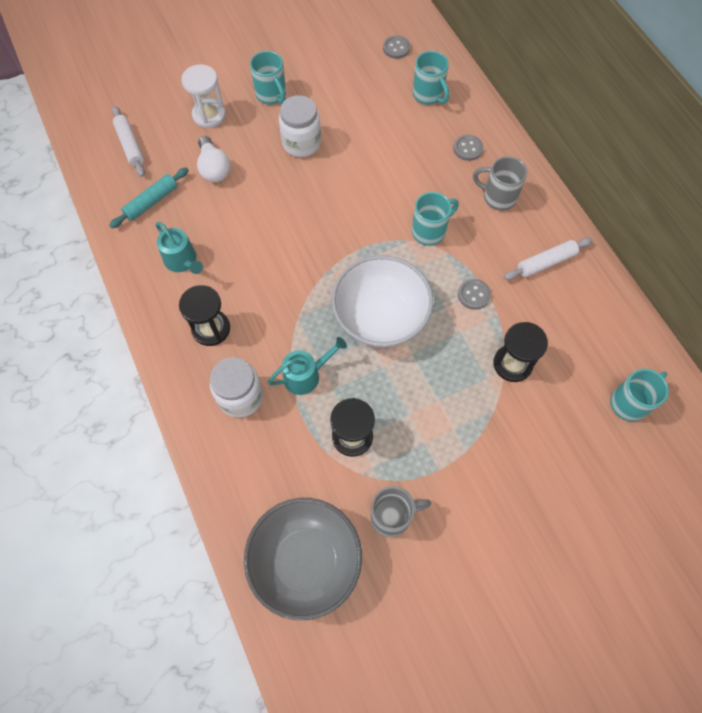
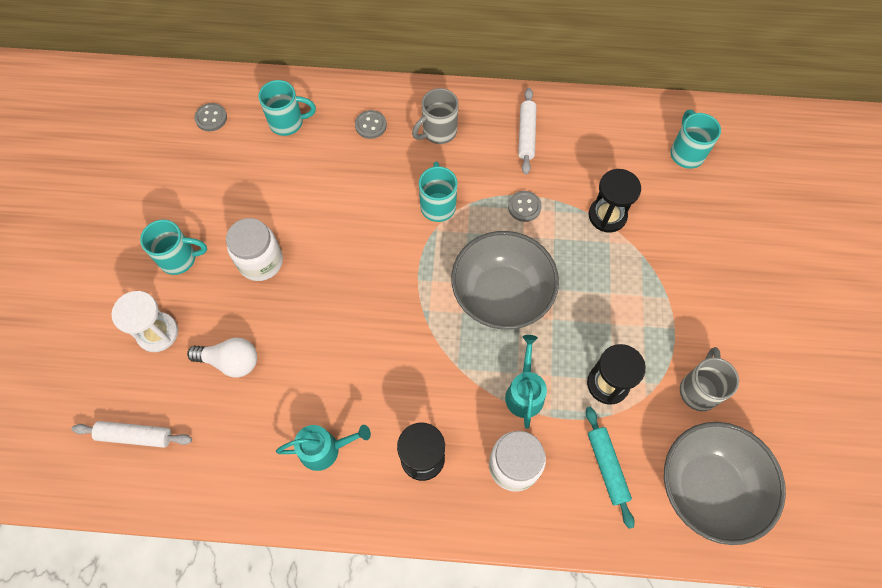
camera: 60 degrees left, 0 degrees up
turquoise rolling pin [109,168,189,228] -> turquoise rolling pin moved to [586,407,635,529]
white bowl [332,255,433,347] -> grey bowl [451,231,559,330]

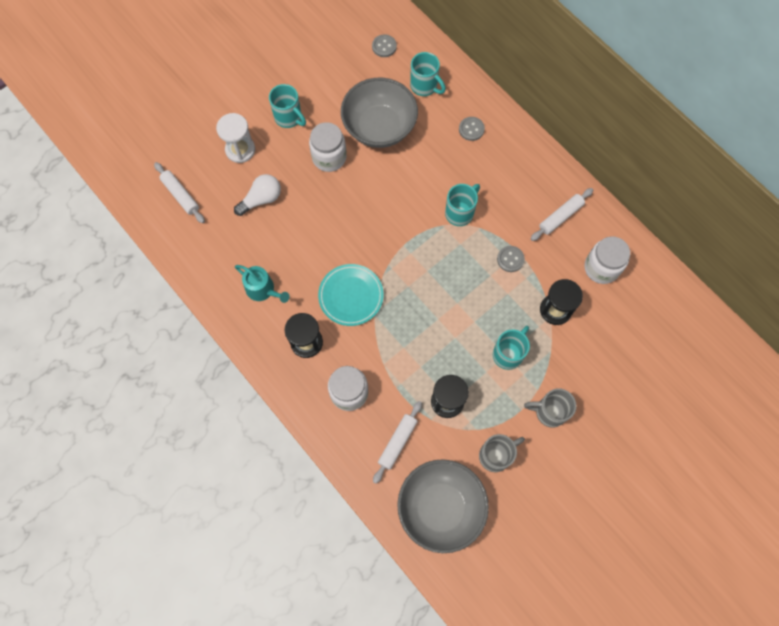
camera: 45 degrees right, 5 degrees up
white light bulb [187,338,257,378] -> white light bulb turned 90 degrees counterclockwise [234,174,281,216]
grey mug [412,88,459,144] -> grey mug moved to [524,388,576,427]
grey bowl [451,231,559,330] -> grey bowl moved to [341,78,418,148]
turquoise watering can [505,335,547,429] -> none
turquoise rolling pin [586,407,635,529] -> white rolling pin [373,401,422,484]
turquoise mug [670,110,721,169] -> turquoise mug moved to [493,326,530,370]
none -> turquoise plate [318,264,384,326]
none -> white jar [584,236,630,284]

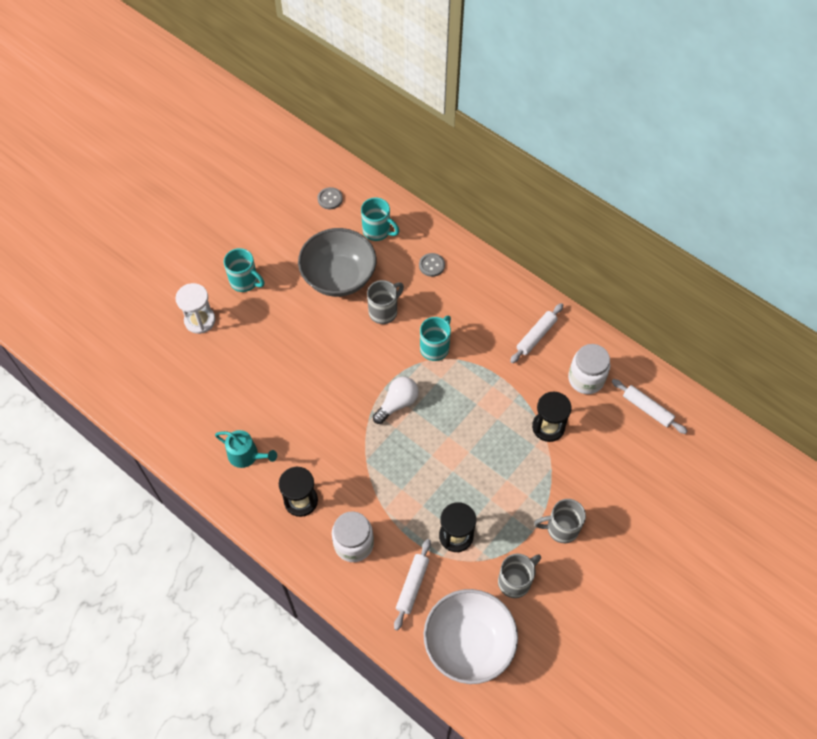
camera: 10 degrees left, 10 degrees down
white rolling pin [154,162,205,223] -> white rolling pin moved to [612,379,688,434]
white light bulb [234,174,281,216] -> white light bulb moved to [373,377,419,424]
white jar [309,122,347,172] -> none
turquoise plate [318,264,384,326] -> none
grey bowl [397,459,489,553] -> white bowl [424,589,518,684]
turquoise mug [493,326,530,370] -> none
grey button [497,246,525,272] -> none
none -> grey mug [367,280,404,324]

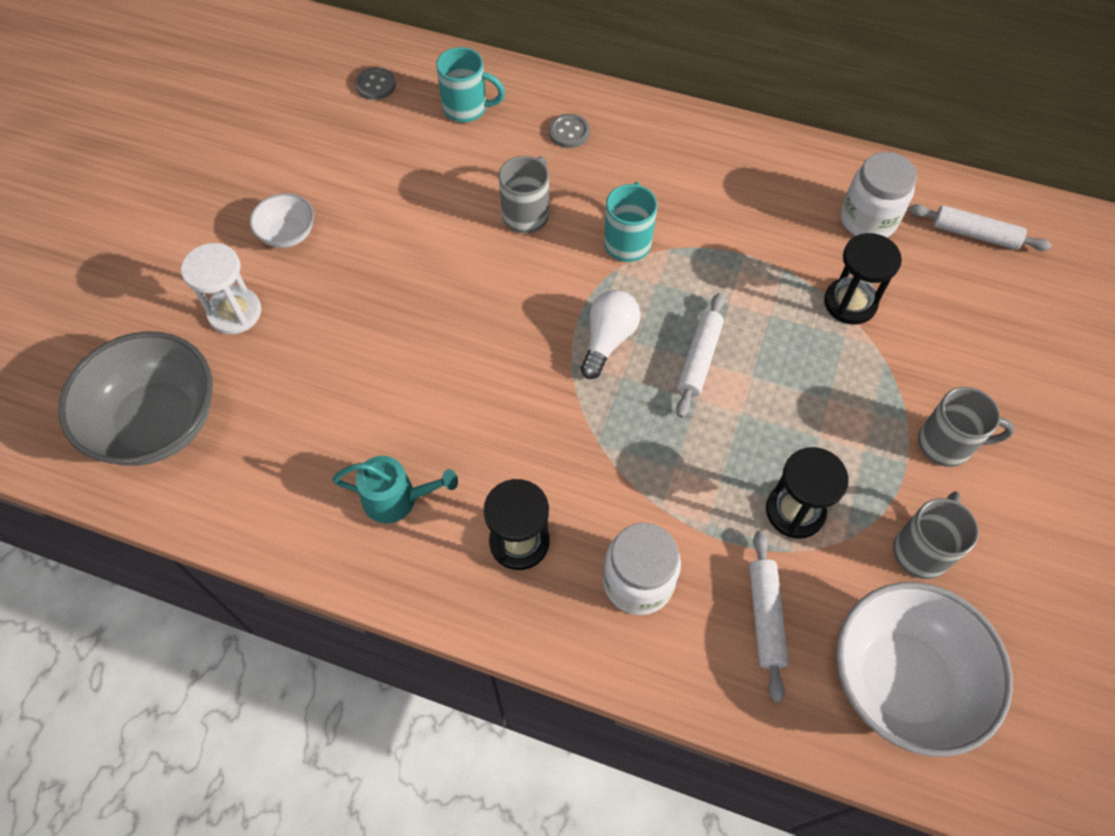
camera: 20 degrees left, 0 degrees up
turquoise mug [224,248,264,292] -> white bowl [250,193,314,248]
grey bowl [298,228,376,297] -> grey bowl moved to [58,331,212,466]
white rolling pin [510,303,563,363] -> white rolling pin moved to [676,293,724,418]
grey mug [534,499,586,543] -> grey mug turned 150 degrees counterclockwise [918,387,1015,467]

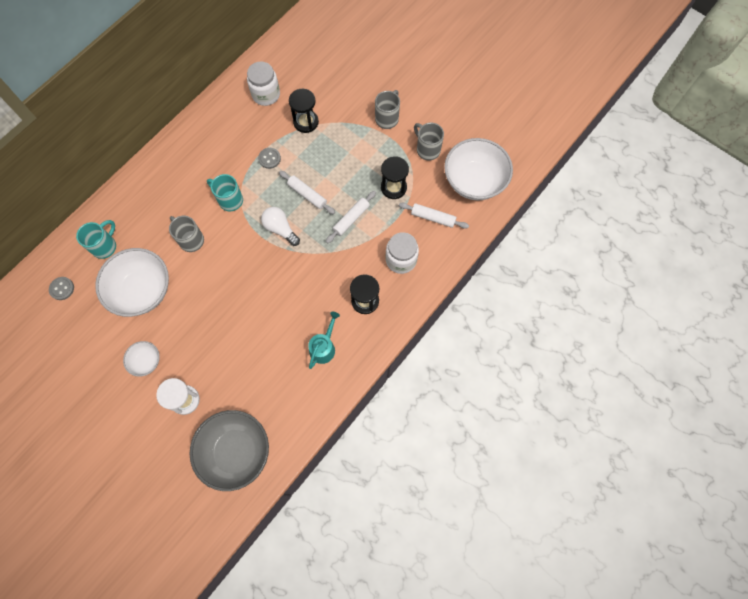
camera: 70 degrees left, 10 degrees up
grey button [549,114,590,148] -> grey button moved to [258,148,281,169]
white rolling pin [909,204,1052,251] -> white rolling pin moved to [326,191,376,243]
none -> white bowl [95,248,169,317]

